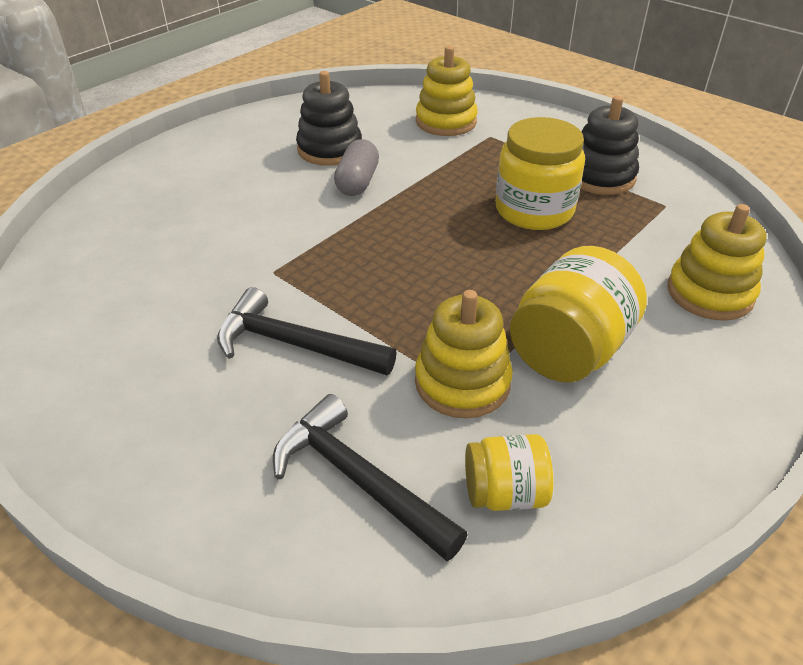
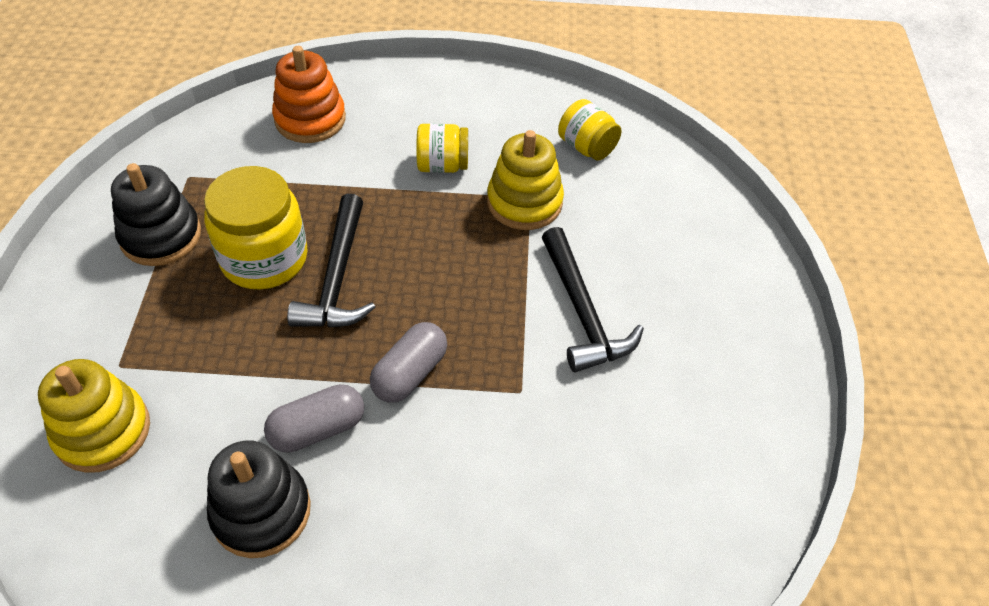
camera: 130 degrees left, 10 degrees up
black hammer [273,394,468,561] -> black hammer moved to [287,194,376,327]
yellow jar [510,246,647,383] -> yellow jar [416,124,468,173], size x0.58
yellow stacking toy [667,204,766,321] -> orange stacking toy [272,46,346,143]
none -> grey capsule [370,322,447,402]

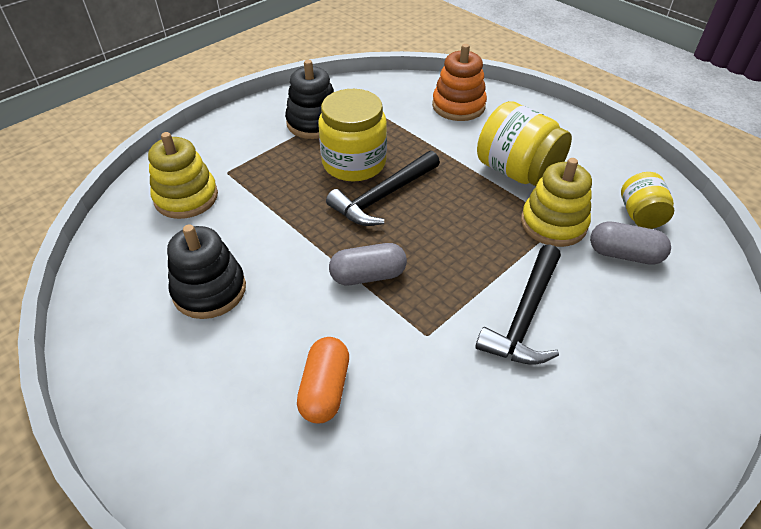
camera: 45 degrees right, 5 degrees down
grey capsule [264,384,364,453] -> grey capsule moved to [590,221,671,265]
yellow jar [416,124,468,173] -> yellow jar [477,101,572,186], size x1.71
none -> orange capsule [297,337,349,423]

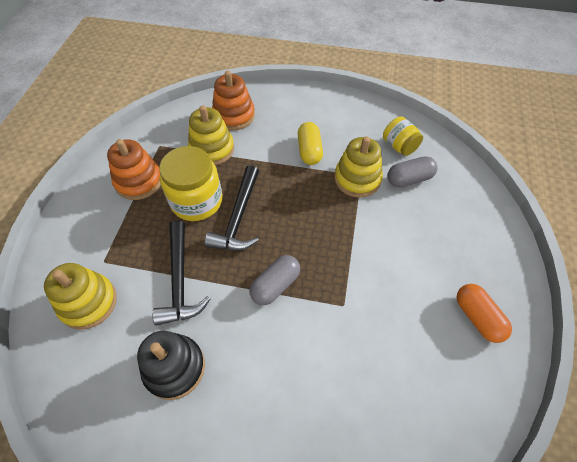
camera: 35 degrees left, 10 degrees up
black stacking toy [285,60,334,139] -> orange stacking toy [107,139,161,200]
orange capsule [297,337,349,423] -> orange capsule moved to [456,284,512,343]
black hammer [475,244,561,365] -> black hammer moved to [152,221,210,325]
yellow jar [477,101,572,186] -> yellow capsule [298,122,323,165]
none -> yellow stacking toy [188,105,234,165]

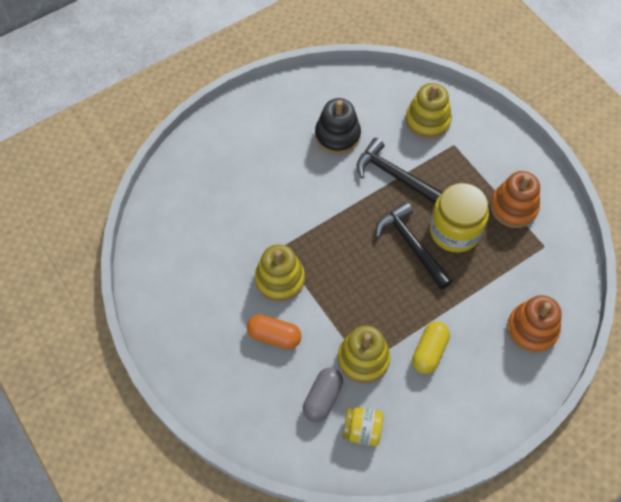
camera: 135 degrees right, 5 degrees up
yellow stacking toy [188,105,234,165] -> yellow stacking toy moved to [255,244,305,302]
grey capsule [250,255,300,305] -> none
yellow capsule [298,122,323,165] -> yellow capsule turned 75 degrees clockwise [412,321,450,374]
orange capsule [456,284,512,343] -> orange capsule moved to [247,314,301,349]

